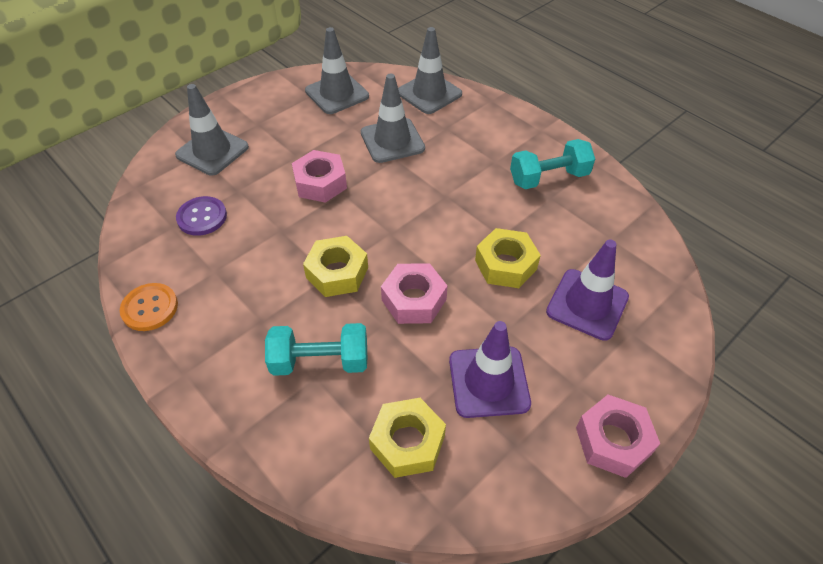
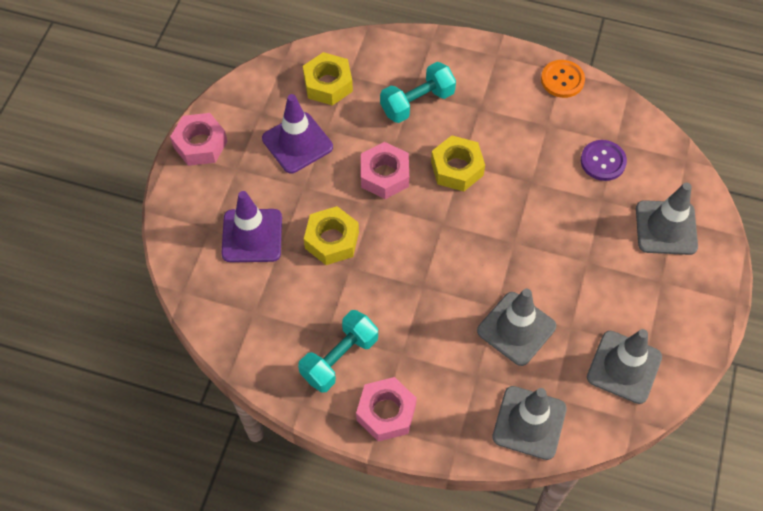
camera: 150 degrees right, 10 degrees up
pink nut [292,150,347,203] -> pink nut moved to [356,377,417,442]

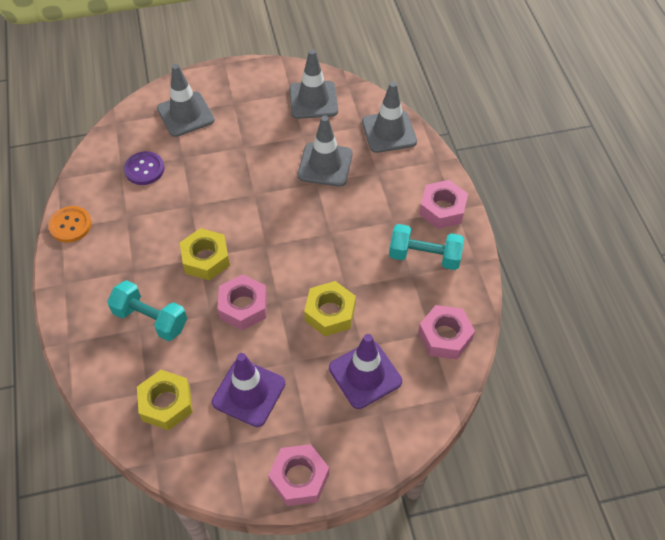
camera: 120 degrees left, 5 degrees down
none -> pink nut [418,305,475,360]

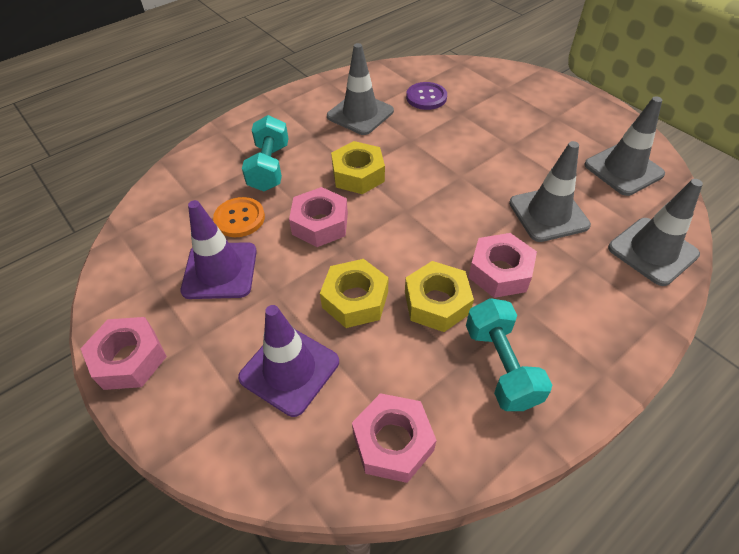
camera: 65 degrees right, 5 degrees down
orange button [48,206,92,243] -> orange button moved to [213,197,265,237]
yellow nut [137,370,193,430] -> yellow nut moved to [405,261,474,332]
grey traffic cone [157,64,215,137] -> grey traffic cone moved to [327,43,394,135]
pink nut [419,180,468,229] -> pink nut moved to [468,233,537,298]

